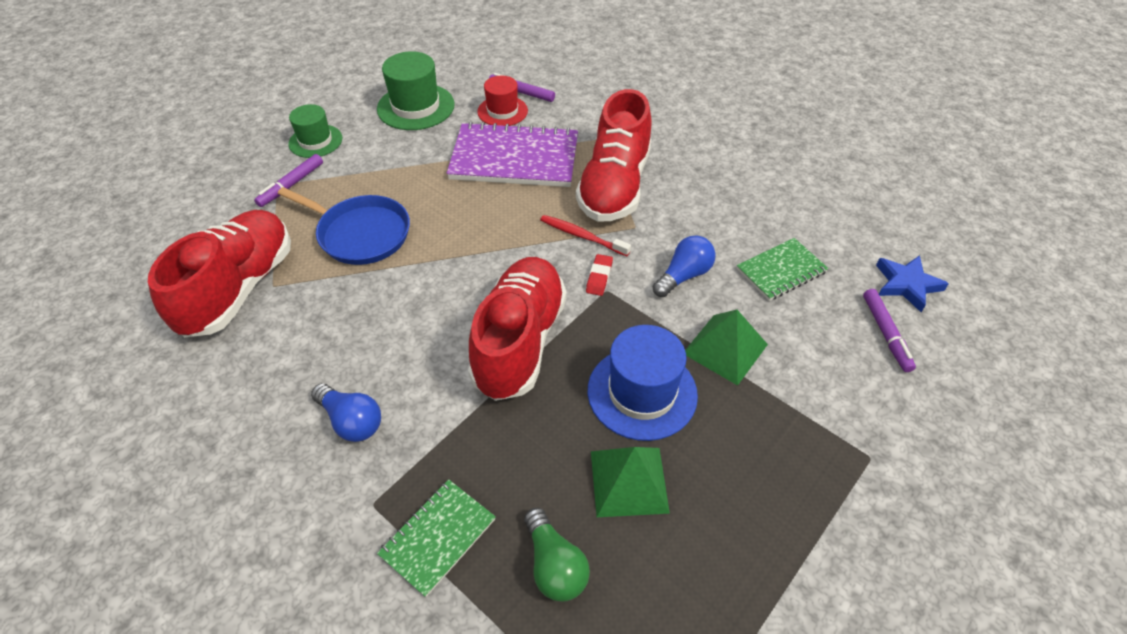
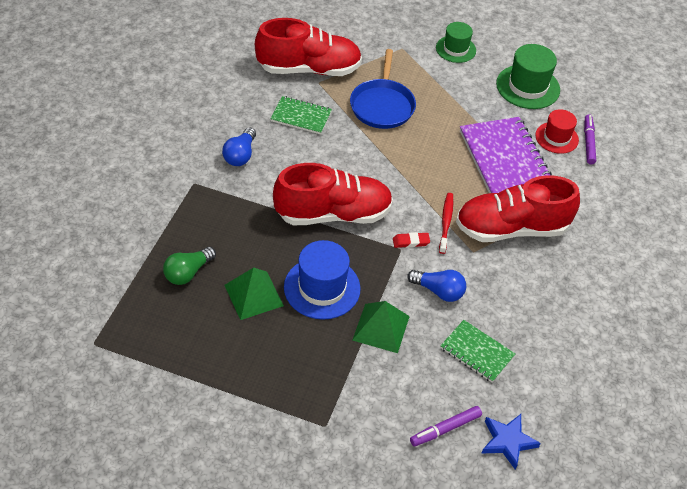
camera: 65 degrees right, 0 degrees up
purple marker [254,154,323,207] -> none
green notebook [377,479,496,597] -> green notebook moved to [270,96,332,134]

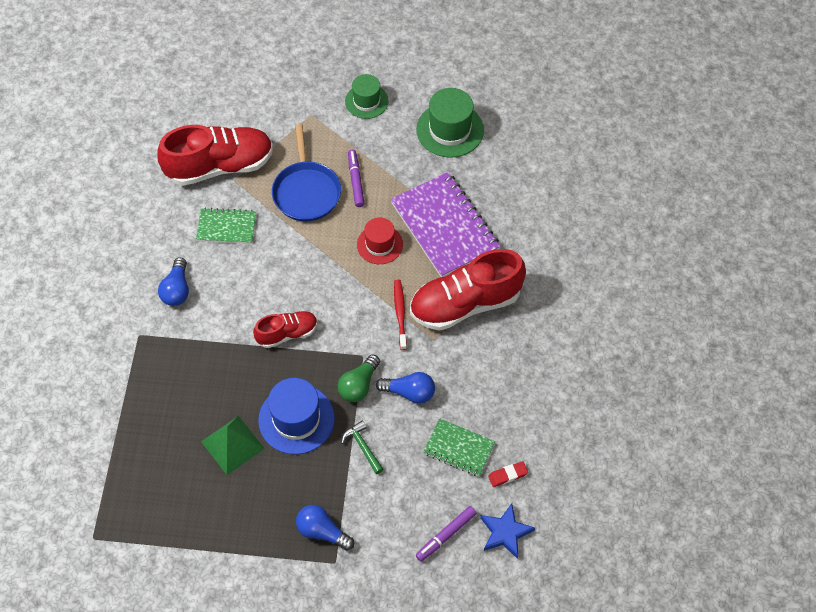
camera: 10 degrees left, 10 degrees up
green light bulb [163,247,216,285] -> green light bulb moved to [338,354,380,402]
red shoe [273,163,393,225] -> red shoe [253,311,317,348], size x0.54
green pyramid [353,301,410,353] -> green hammer [341,421,384,474]
red eraser [393,232,430,248] -> red eraser moved to [488,461,528,487]
red hat [535,109,579,154] -> red hat moved to [357,217,403,264]
purple marker [584,114,596,164] -> purple marker moved to [348,150,365,207]
none -> blue light bulb [296,505,354,551]

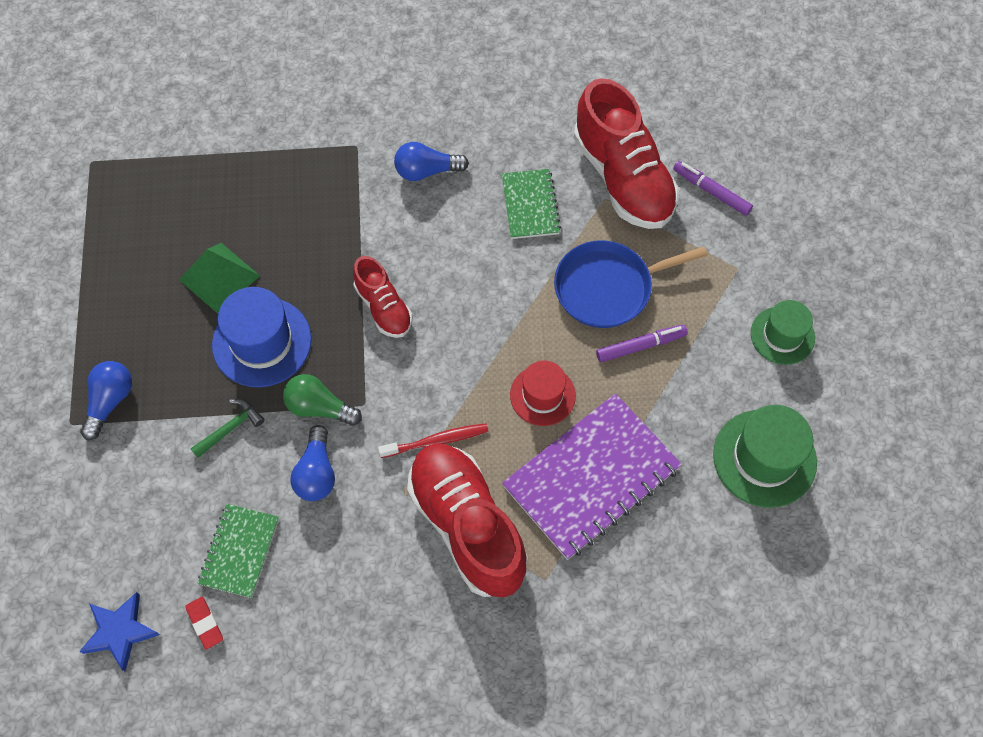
camera: 80 degrees right, 5 degrees up
purple marker [416,506,477,562] -> purple marker moved to [673,161,753,216]

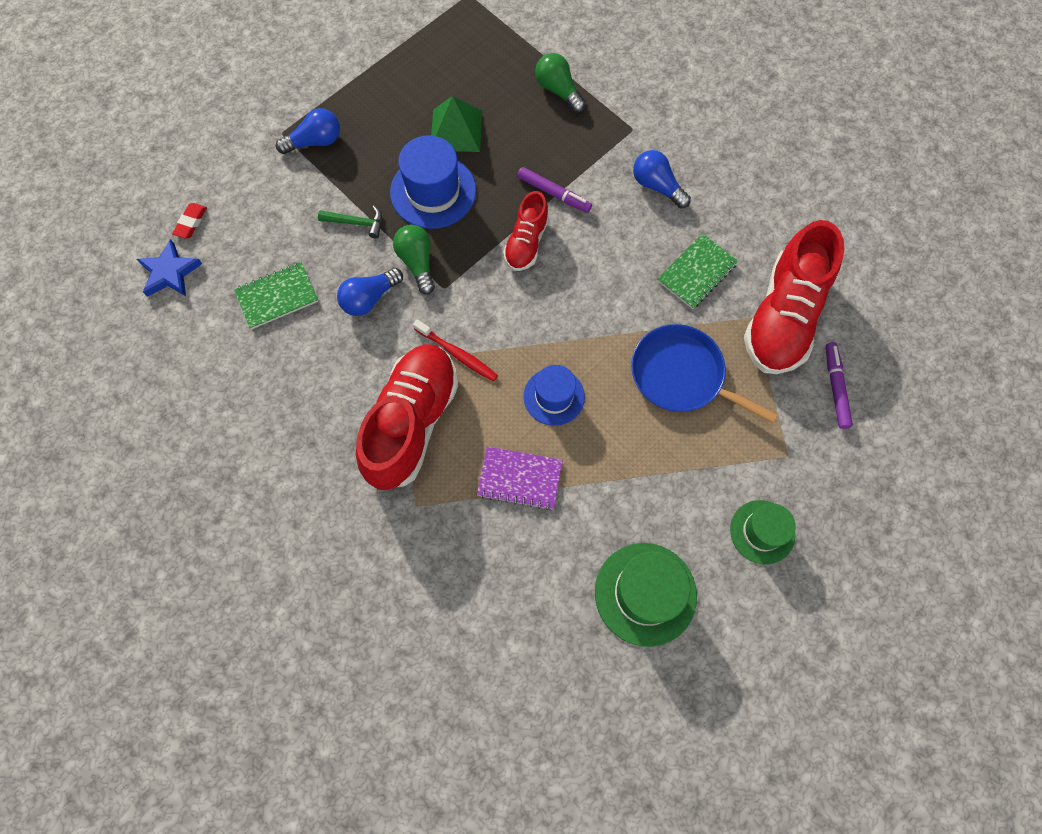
camera: 50 degrees right, 5 degrees up
red eraser [185,596,223,650] -> red eraser moved to [172,203,207,239]
purple notebook [502,393,682,560] -> purple notebook [477,446,563,510], size x0.55
red hat [510,361,576,426] -> blue hat [524,365,585,426]
purple marker [596,325,688,362] -> purple marker moved to [517,167,592,213]
none -> green light bulb [535,53,586,113]

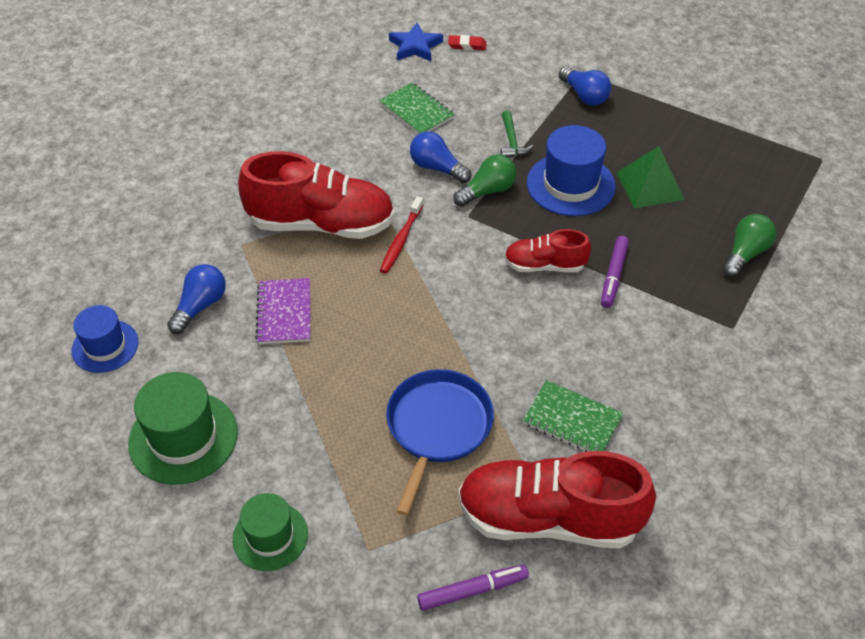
camera: 75 degrees right, 20 degrees down
blue hat [524,365,585,426] -> blue hat moved to [71,305,139,373]
blue light bulb [633,150,691,209] -> blue light bulb moved to [167,264,226,334]

